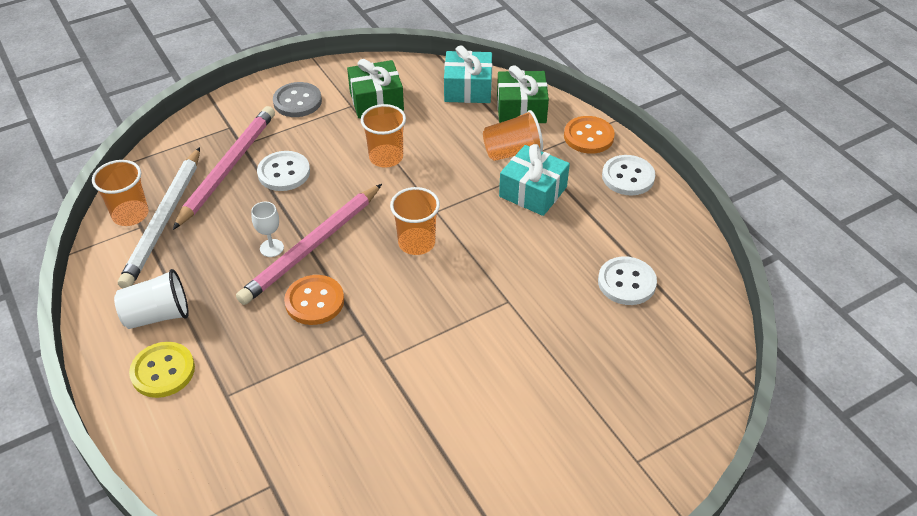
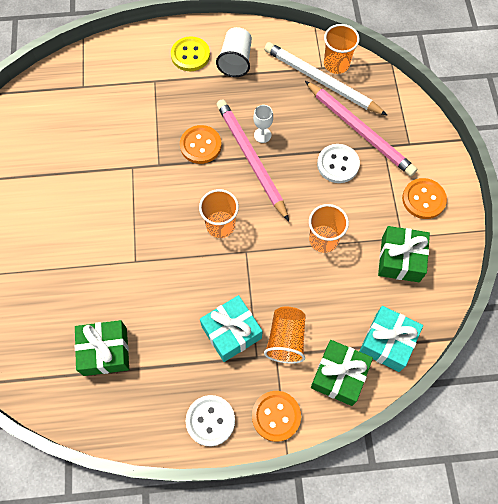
camera: 115 degrees right, 20 degrees up
grey button [273,82,322,117] -> orange button [402,178,447,219]
white button [598,256,657,305] -> green gift [75,320,129,376]

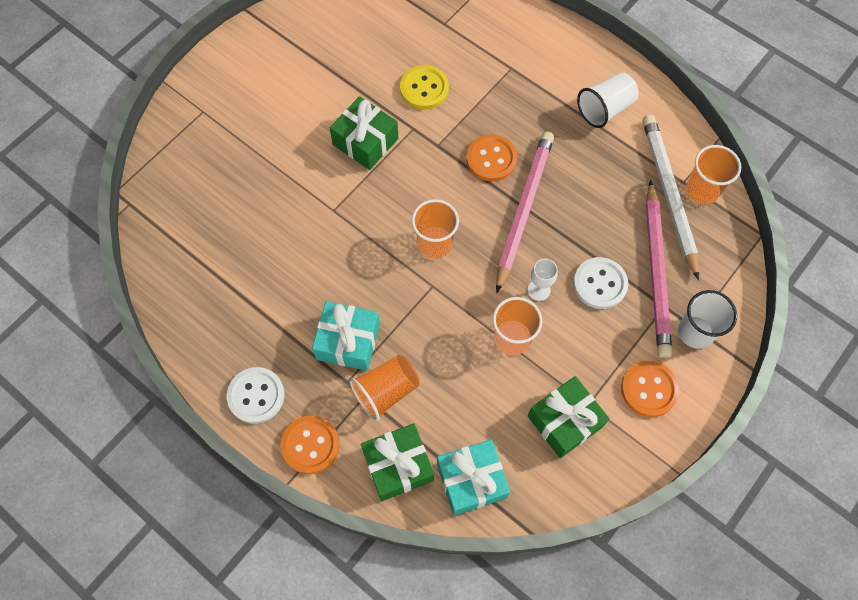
camera: 45 degrees right, 0 degrees up
green gift [75,320,129,376] -> green gift moved to [330,96,398,170]
yellow button [171,37,210,71] -> yellow button moved to [400,65,449,109]
white goblet [253,105,273,143] -> white goblet moved to [528,259,558,301]
none -> white cup [678,290,737,349]

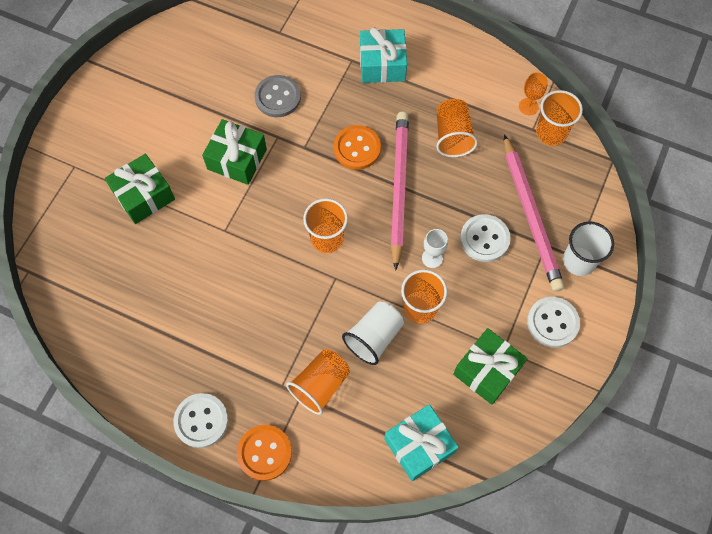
camera: 15 degrees left, 0 degrees up
turquoise gift [312,301,380,371] -> turquoise gift moved to [360,27,407,83]
green gift [361,423,434,501] -> green gift moved to [105,154,175,224]
yellow button [400,65,449,109] -> grey button [254,75,301,117]
white cup [577,72,639,128] -> white cup moved to [342,302,404,365]
orange button [621,361,679,417] -> white button [527,297,580,348]
white pencil [643,115,699,280] -> none
none -> orange cup [436,99,478,157]
none -> orange goblet [519,72,548,115]

